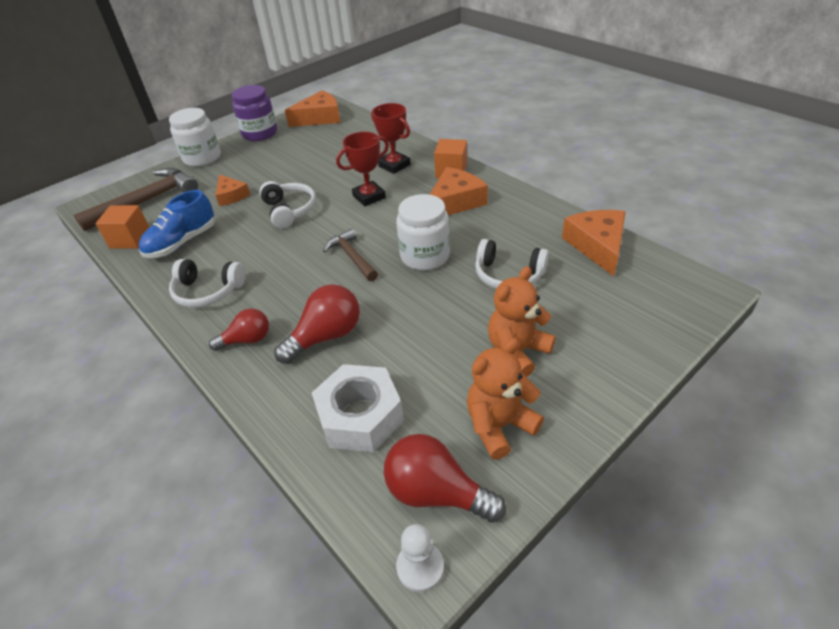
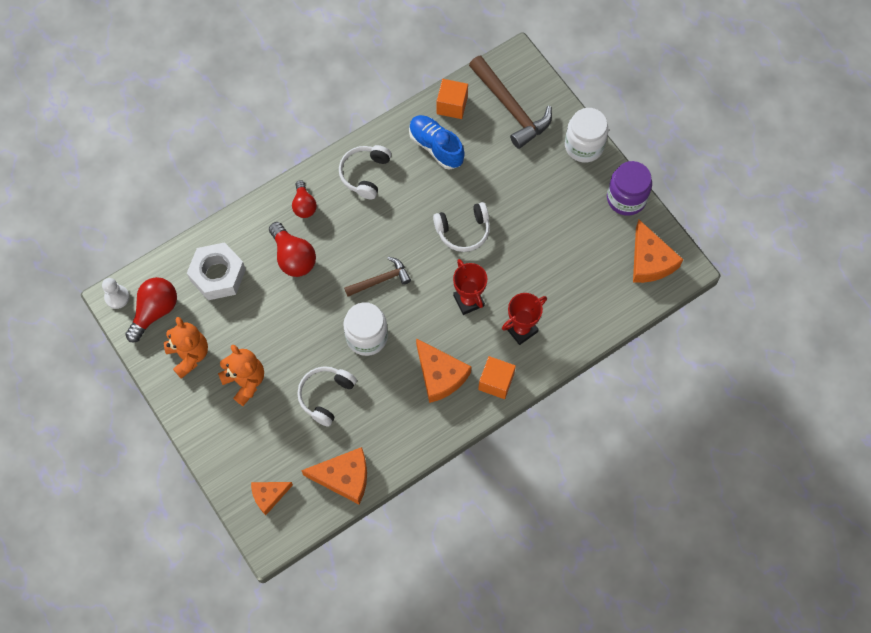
camera: 95 degrees right, 25 degrees up
orange cheese [215,175,250,206] -> orange cheese moved to [251,482,293,515]

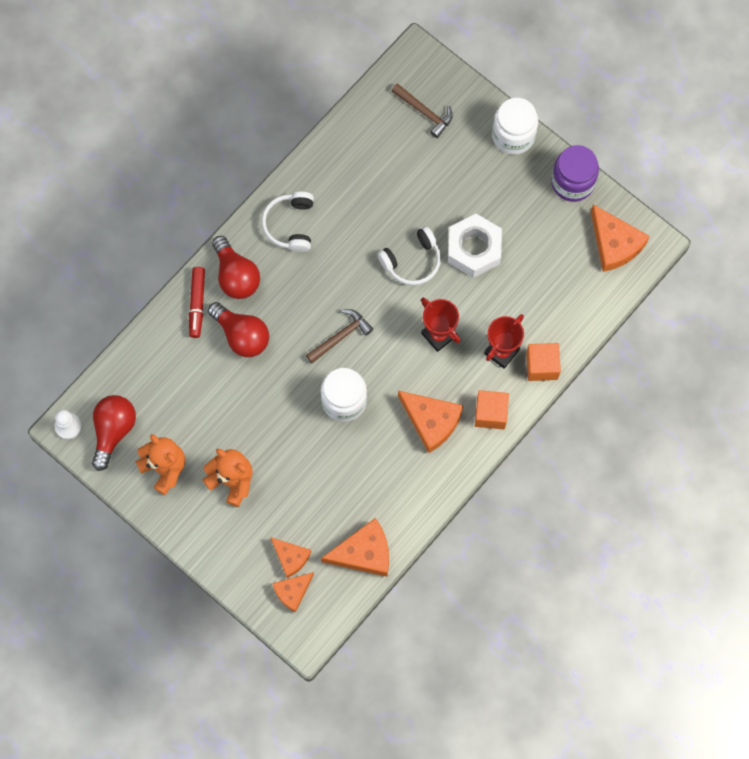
camera: 15 degrees left, 5 degrees up
white nut [187,242,246,300] -> white nut moved to [448,214,502,278]
red light bulb [292,180,317,218] -> red light bulb [212,236,260,299], size x1.54
white headphones [297,366,357,427] -> none
blue shoe [409,115,465,169] -> none
orange cube [437,79,468,119] -> orange cube moved to [526,343,561,381]
brown hammer [469,56,552,149] -> brown hammer [391,83,453,138], size x0.59
none -> red marker [189,267,205,338]
none -> orange cheese [270,537,311,578]

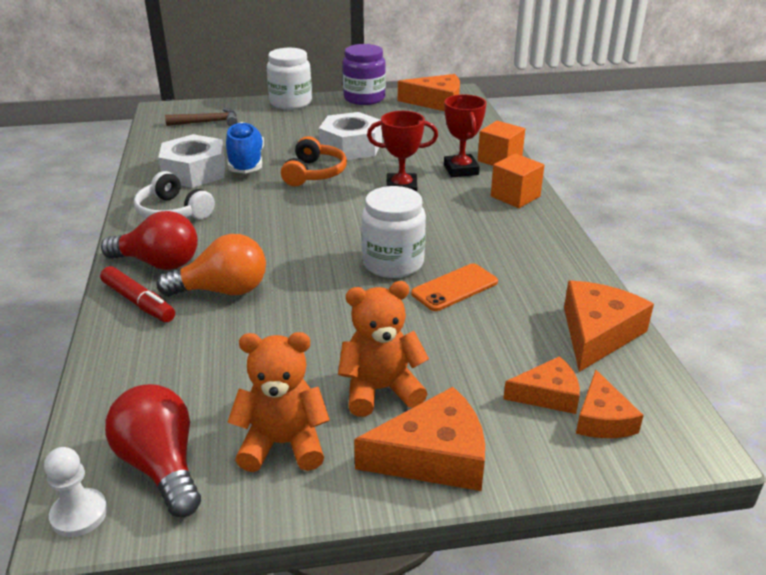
camera: 50 degrees left, 40 degrees down
red light bulb [208,302,269,357] -> orange light bulb [157,234,266,296]
brown hammer [306,309,373,363] -> none
white headphones [377,226,441,285] -> orange headphones [281,136,347,186]
orange cheese [398,391,463,453] -> orange cheese moved to [354,387,485,491]
none -> white nut [158,134,225,188]
none -> blue shoe [226,122,264,174]
none -> orange phone [411,263,498,311]

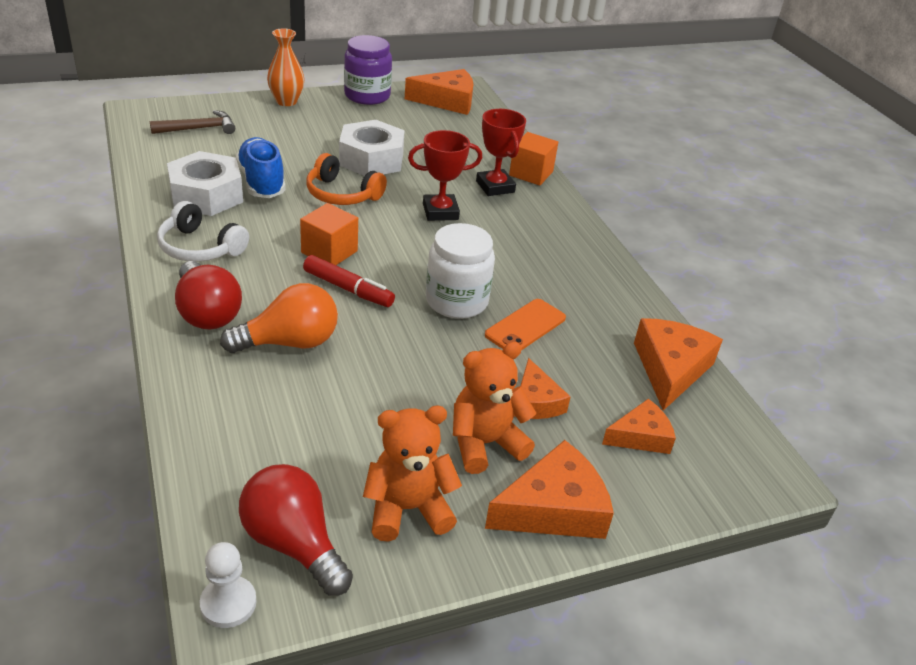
camera: 15 degrees left, 5 degrees up
red marker [100,266,175,322] -> red marker moved to [303,255,395,307]
red light bulb [101,211,198,270] -> red light bulb turned 60 degrees clockwise [175,261,242,329]
white jar [267,48,312,110] -> orange vase [267,28,304,106]
orange headphones [281,136,347,186] -> orange headphones turned 120 degrees clockwise [306,153,387,205]
orange cube [491,154,544,208] -> orange cube moved to [300,203,358,265]
orange cheese [576,370,644,438] -> orange cheese moved to [514,358,571,419]

